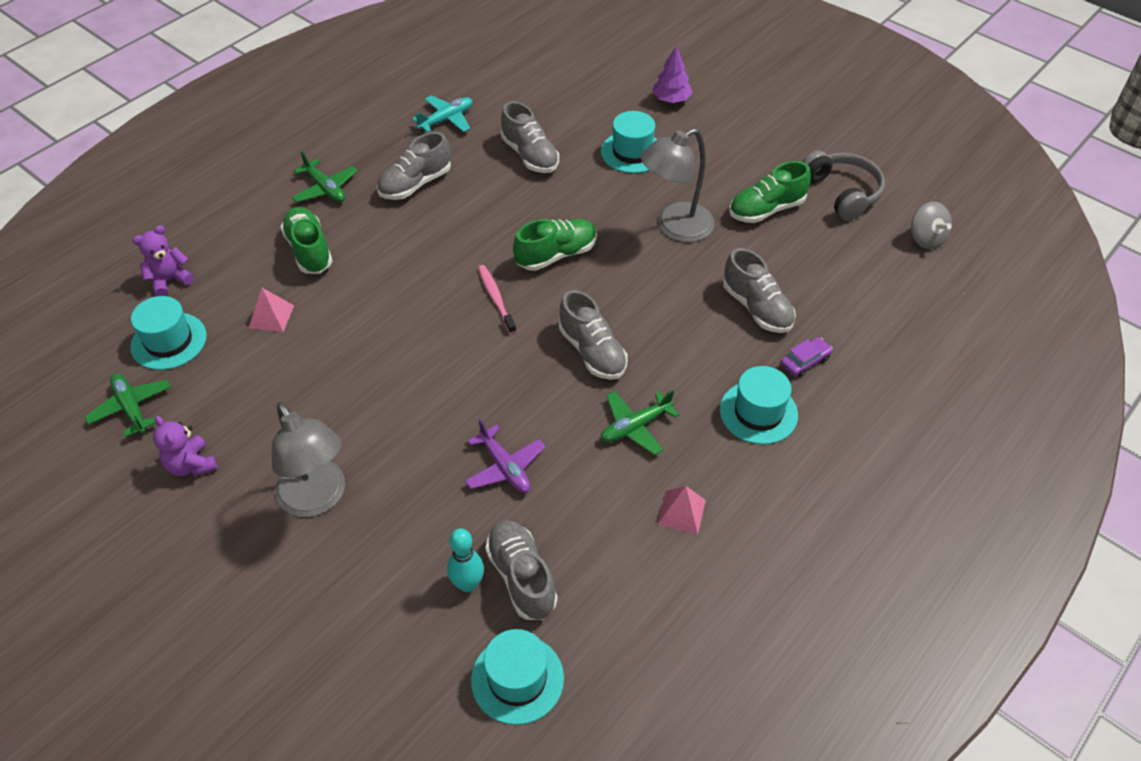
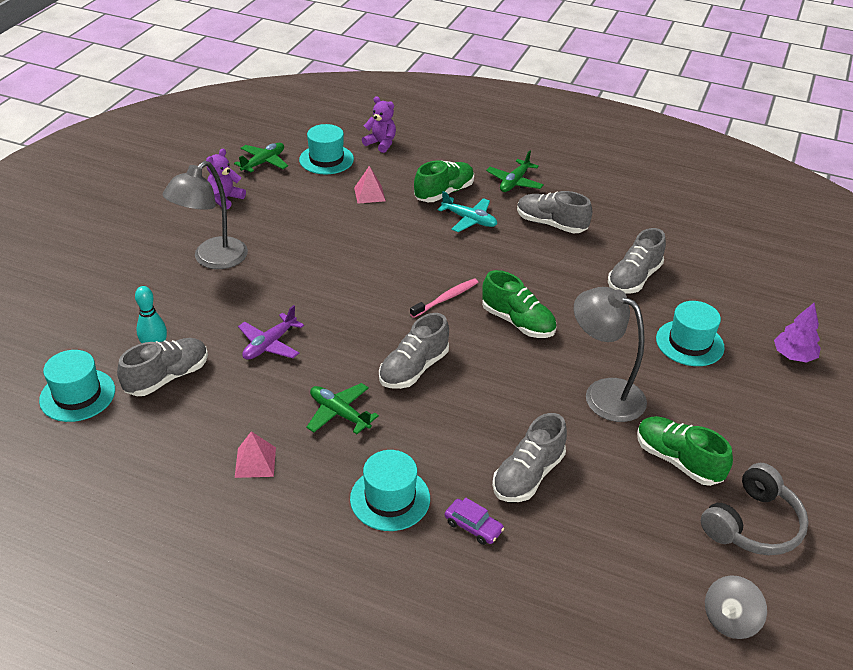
camera: 70 degrees right, 10 degrees down
turquoise plane [412,95,473,133] -> turquoise plane moved to [438,191,497,232]

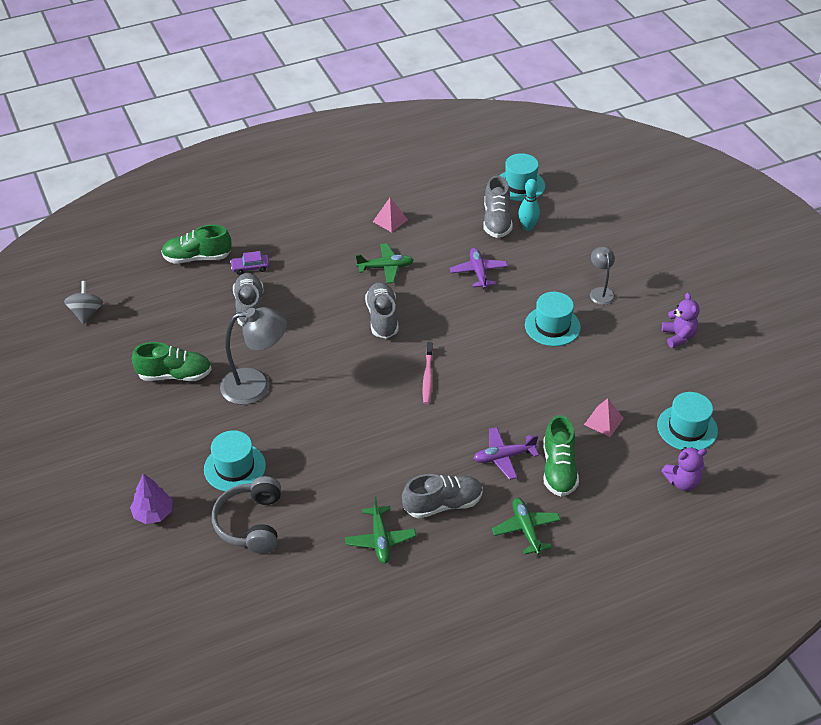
camera: 135 degrees right, 5 degrees up
grey lamp [163,161,248,269] -> grey lamp [590,246,615,305], size x0.55
green plane [234,143,288,173] -> green plane moved to [345,496,416,564]
turquoise hat [350,450,430,531] -> turquoise hat moved to [525,292,581,346]
turquoise plane [438,191,497,232] -> purple plane [473,427,539,480]
green shoe [482,270,556,338] -> green shoe moved to [161,225,232,264]
grey shoe [608,228,666,294] -> none
grey headphones [701,463,809,555] -> grey headphones moved to [212,476,281,553]

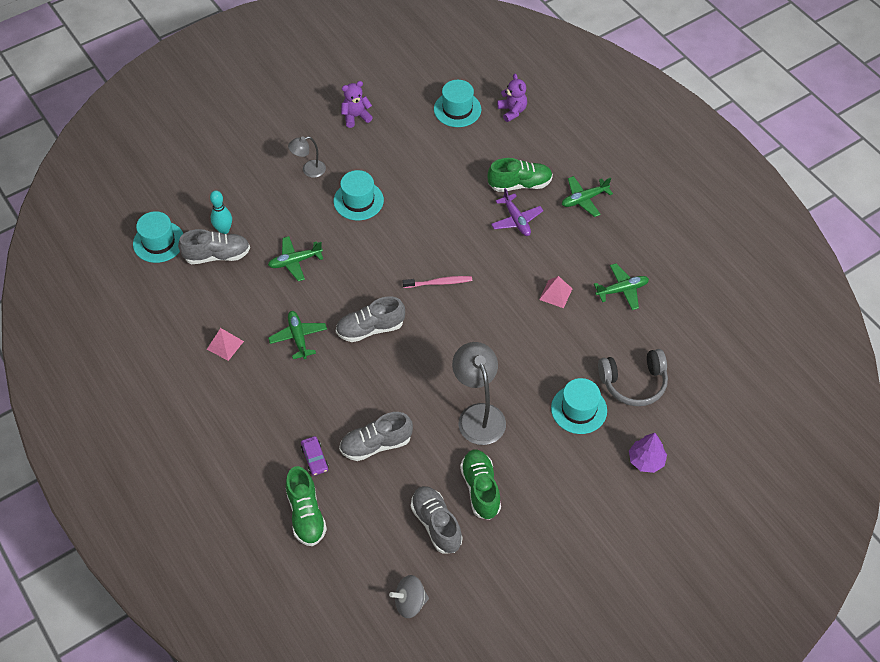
camera: 100 degrees left, 10 degrees up
grey shoe [402,474,483,519] -> grey shoe moved to [411,486,463,554]
purple plane [450,248,508,289] -> green plane [268,236,323,281]
pink pyramid [584,398,624,437] -> pink pyramid moved to [539,276,573,308]

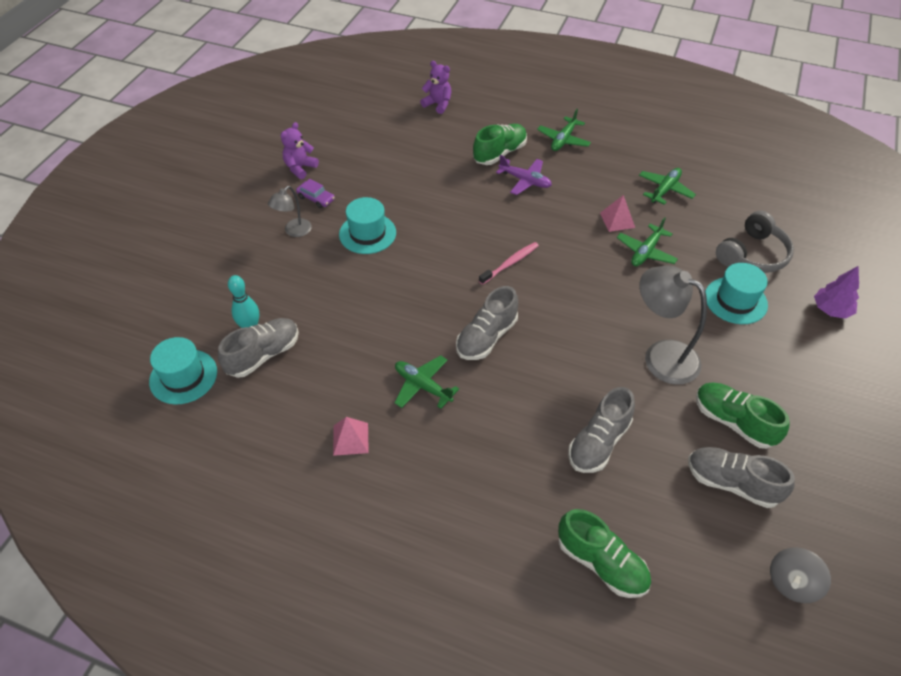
camera: 35 degrees left, 5 degrees down
green plane [268,236,323,281] -> green plane moved to [617,217,678,266]
purple car [301,436,329,476] -> purple car moved to [296,179,335,208]
turquoise hat [434,80,481,127] -> none

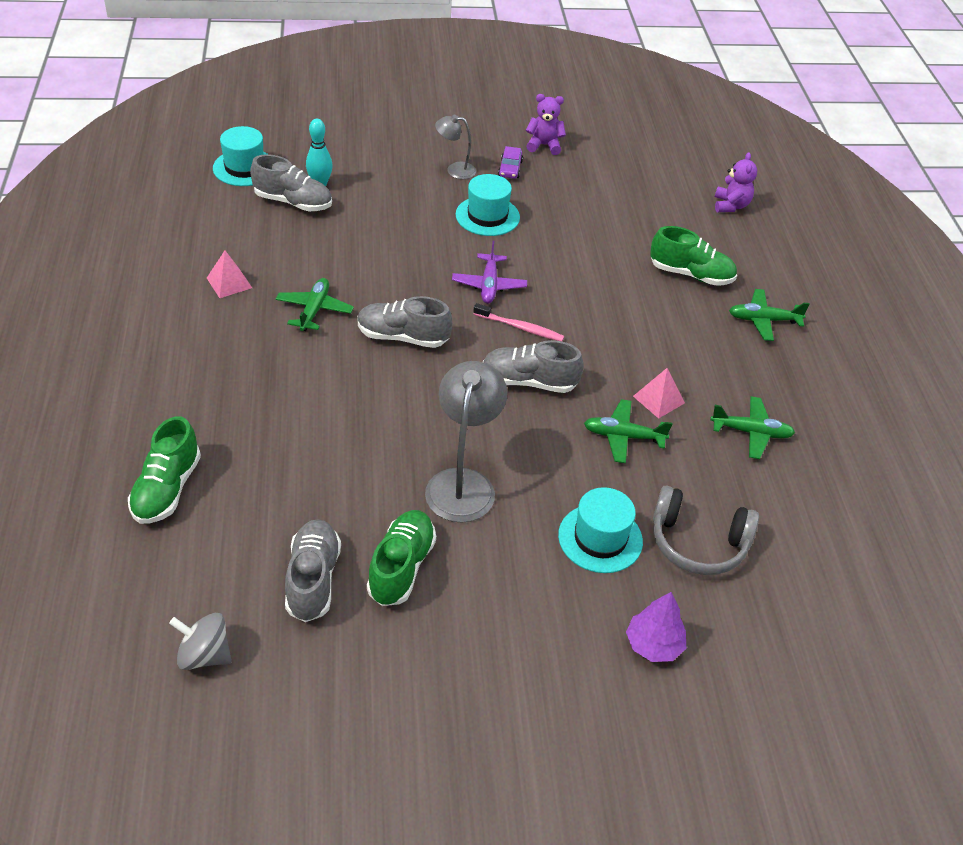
camera: 60 degrees right, 5 degrees down
purple plane [496,155,552,195] -> purple plane moved to [452,241,527,304]
grey shoe [568,387,635,473] -> grey shoe moved to [483,340,584,393]

